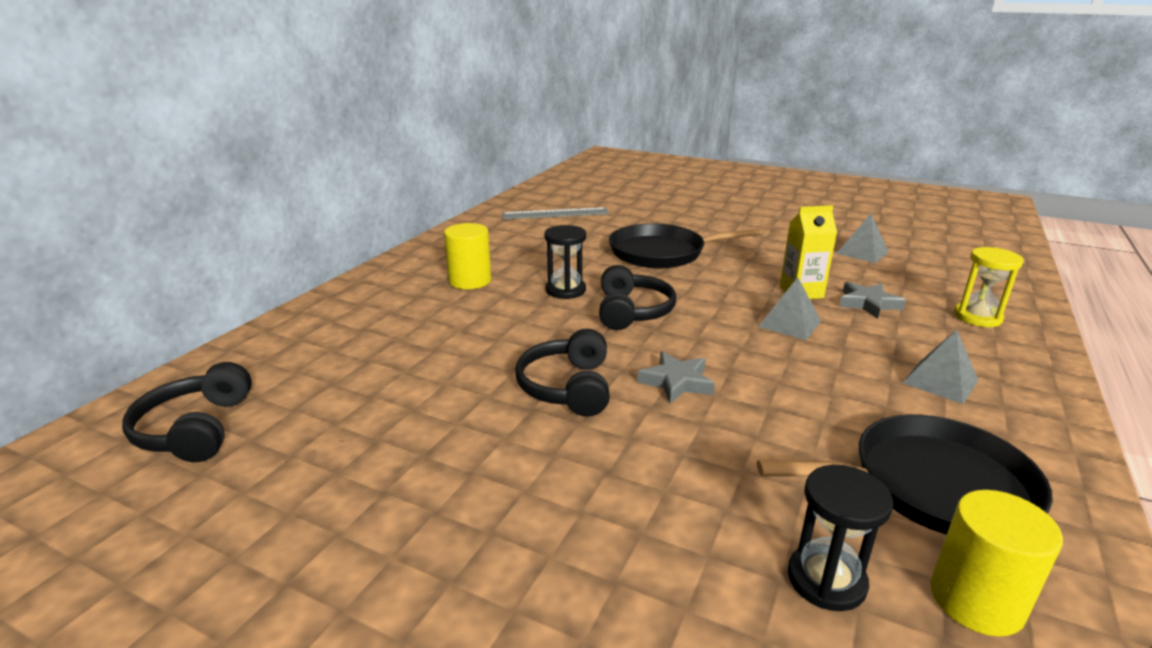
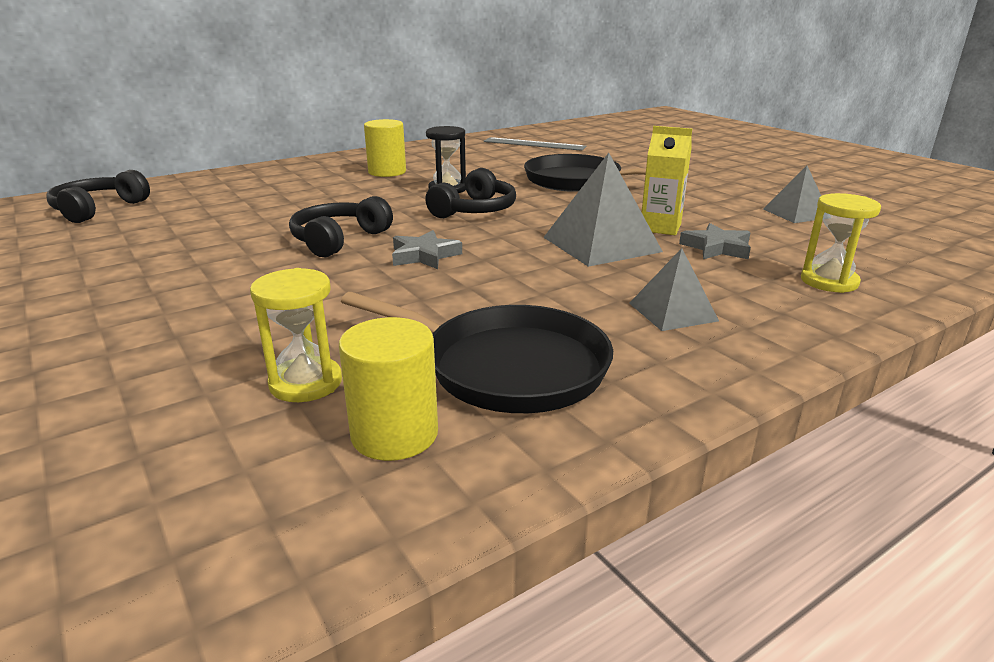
camera: 30 degrees right, 0 degrees up
grey pyramid [758,277,821,340] -> grey pyramid [543,153,663,267], size x1.67
black hourglass [788,465,893,611] -> yellow hourglass [250,268,342,402]

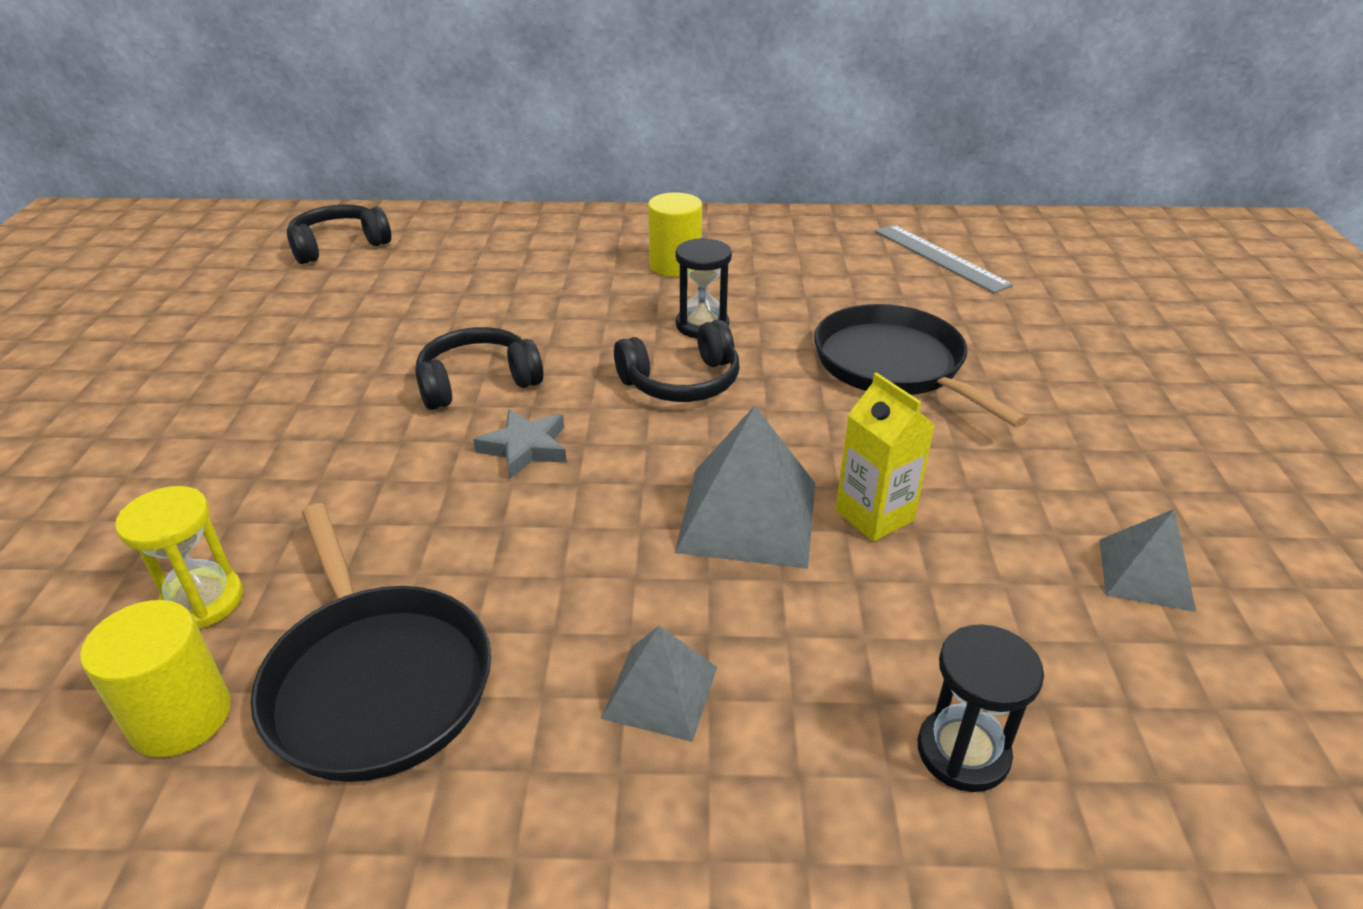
camera: 35 degrees right, 10 degrees up
grey star [679,223,751,259] -> none
yellow hourglass [801,193,881,293] -> black hourglass [918,624,1044,792]

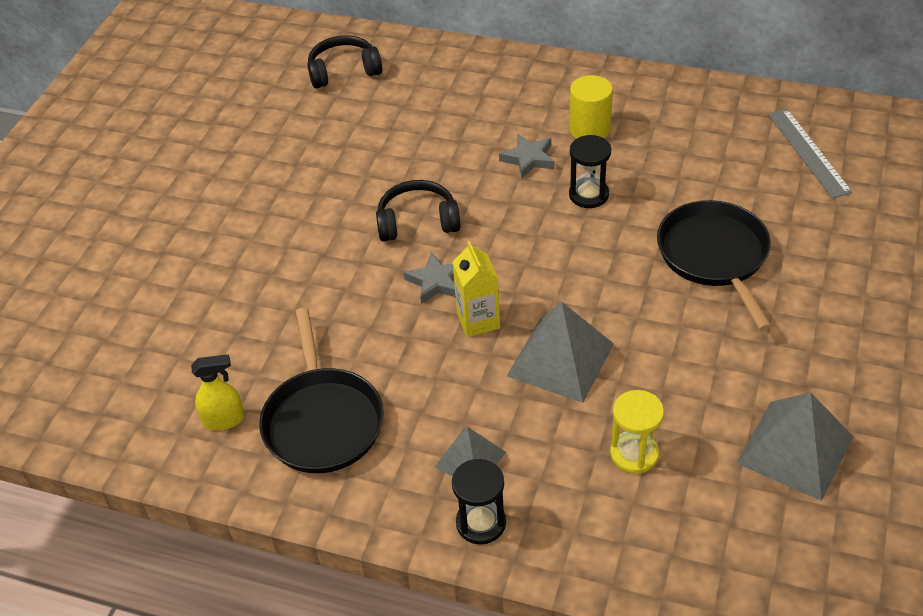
camera: 20 degrees right, 10 degrees up
yellow cylinder [80,600,231,757] -> yellow spray bottle [191,354,244,430]
yellow hourglass [115,486,243,629] -> yellow hourglass moved to [610,390,664,474]
black headphones [614,320,739,402] -> none
yellow carton [835,372,935,542] -> yellow carton moved to [452,241,500,337]
black hourglass [918,624,1044,792] -> black hourglass moved to [452,459,506,545]
grey pyramid [1099,509,1196,612] -> grey pyramid [736,392,853,501], size x1.67
none -> grey star [499,134,555,178]

